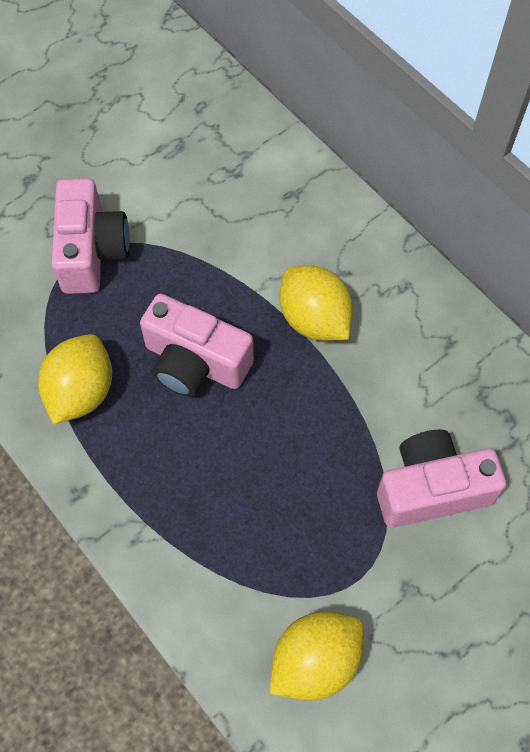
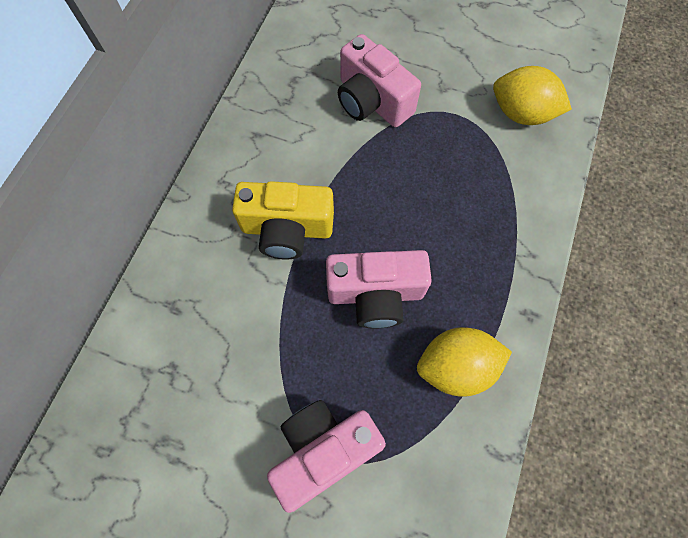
camera: 120 degrees left, 5 degrees up
pink camera [140,294,254,397] -> pink camera turned 90 degrees clockwise [326,250,432,328]
yellow lemon [280,265,353,341] -> yellow camera [232,181,334,259]

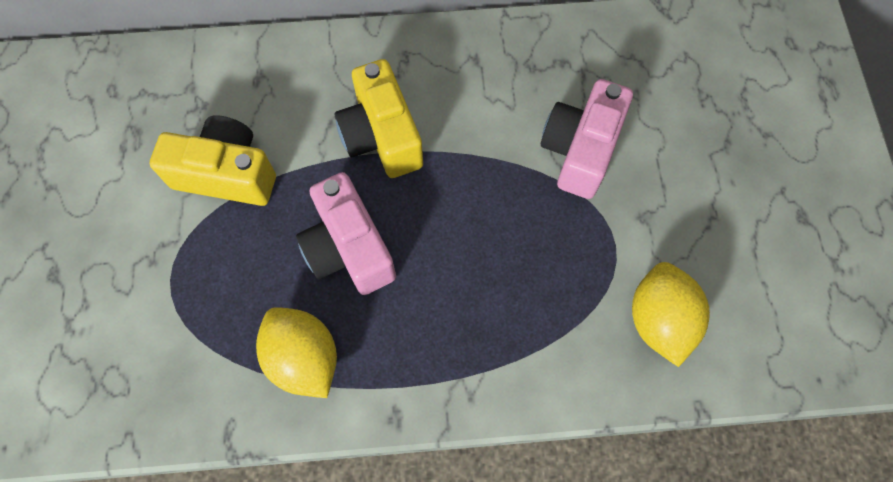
camera: 65 degrees right, 0 degrees up
pink camera [267,400,386,513] -> none
none -> yellow camera [150,115,276,206]

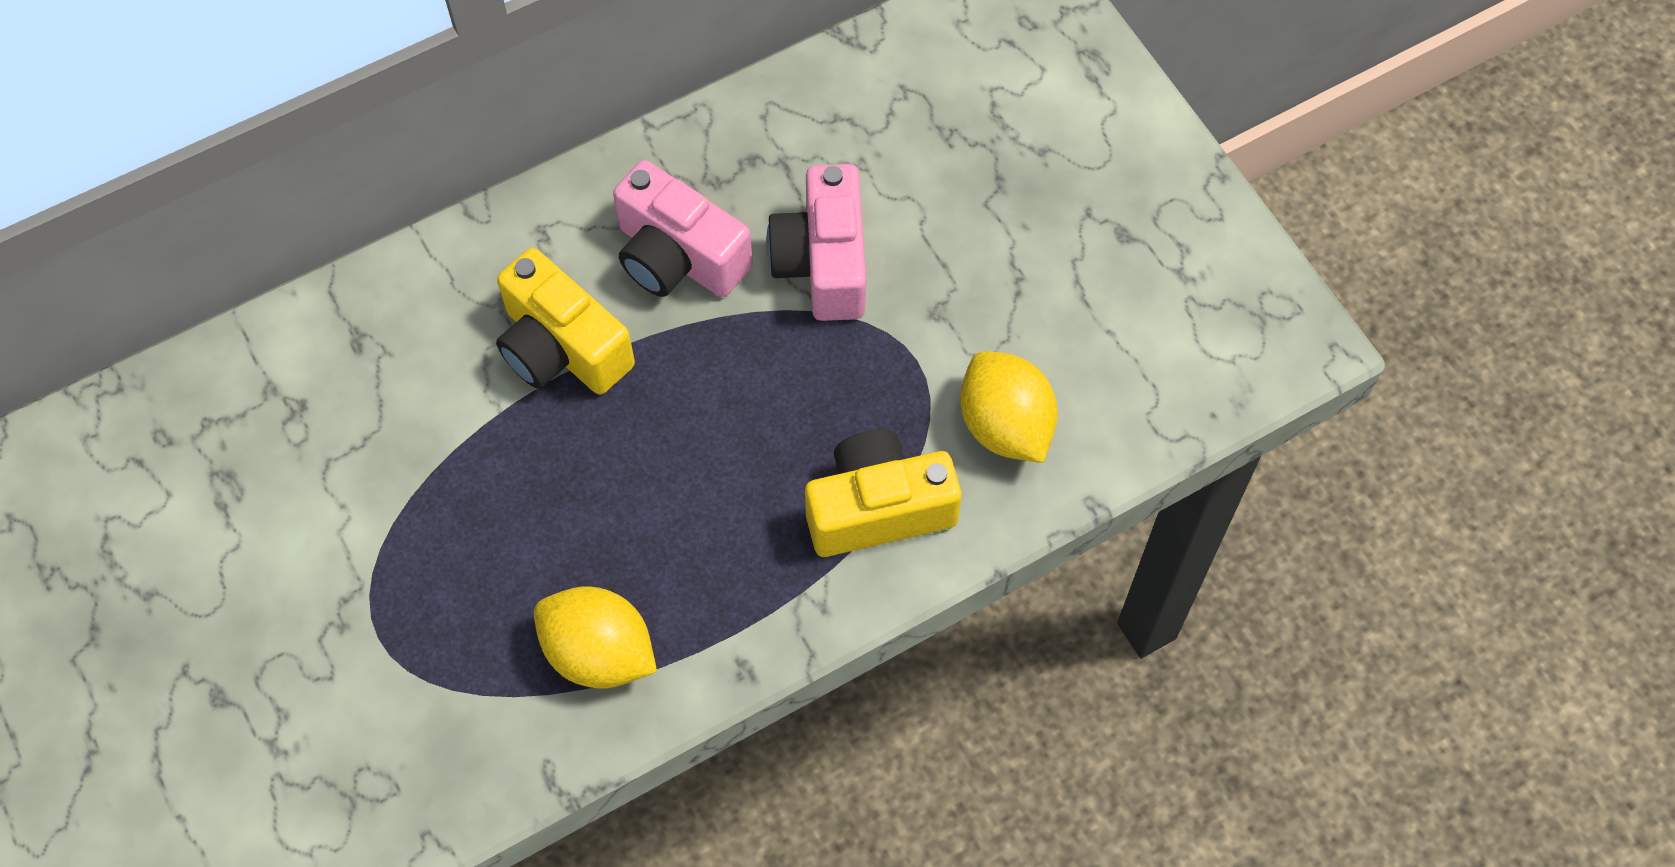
camera: 25 degrees left, 5 degrees down
yellow camera [150,115,276,206] -> yellow camera moved to [805,429,962,557]
pink camera [296,172,396,295] -> pink camera moved to [613,160,753,297]

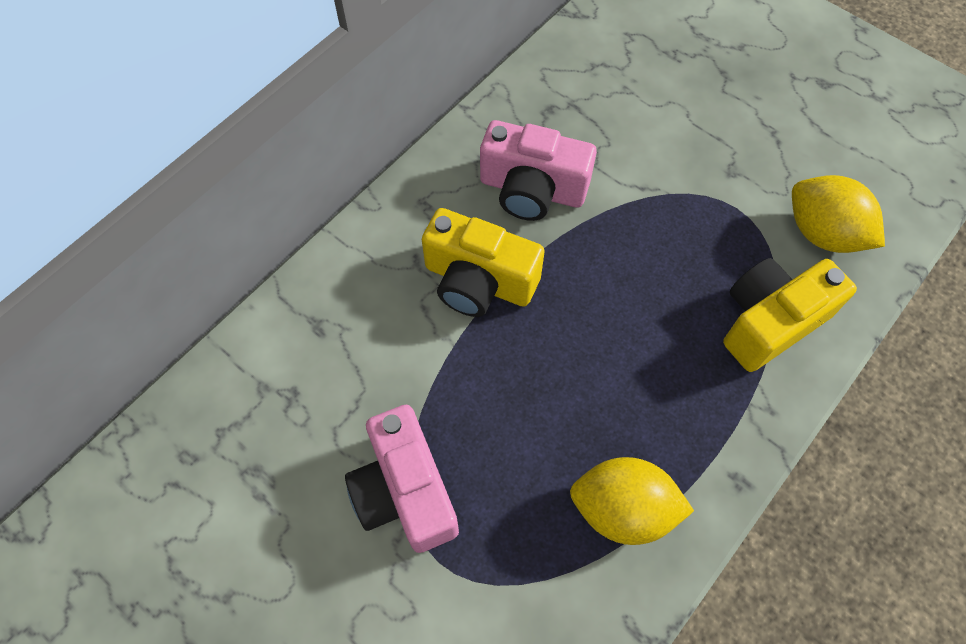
camera: 20 degrees left, 0 degrees up
pink camera [767,164,866,321] -> pink camera moved to [345,405,459,553]

